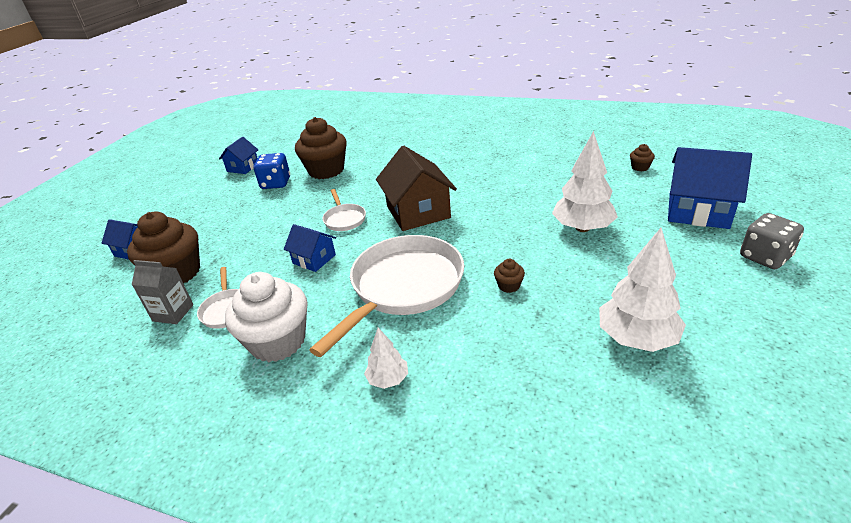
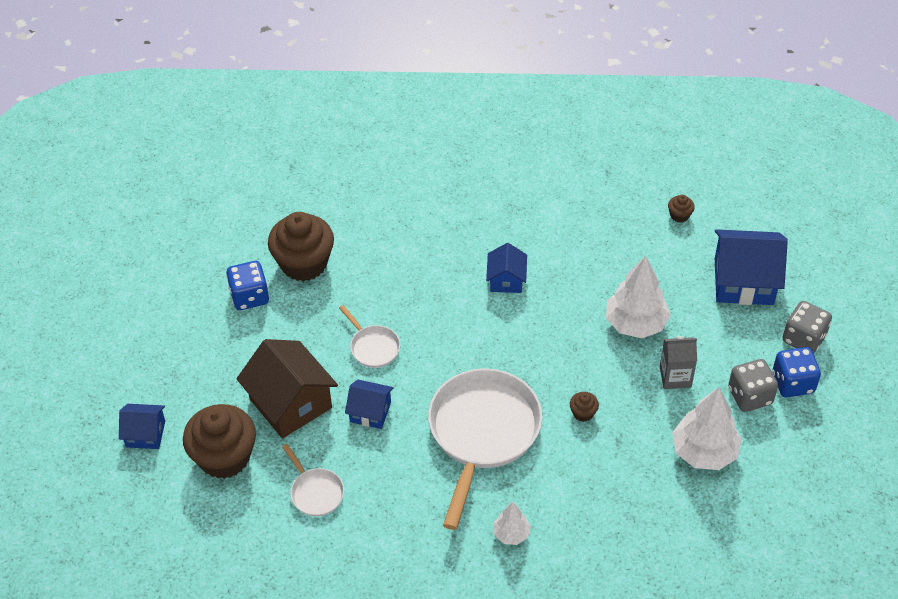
camera: 20 degrees left, 15 degrees up
grey carton [132,260,193,324] -> grey carton moved to [660,336,697,389]
blue house [219,137,258,174] -> blue house moved to [486,243,527,293]
white cupcake [225,272,308,362] -> none
brown house [376,145,457,231] -> brown house moved to [236,339,338,439]
none -> grey dice [728,359,778,412]
none -> blue dice [772,347,821,397]

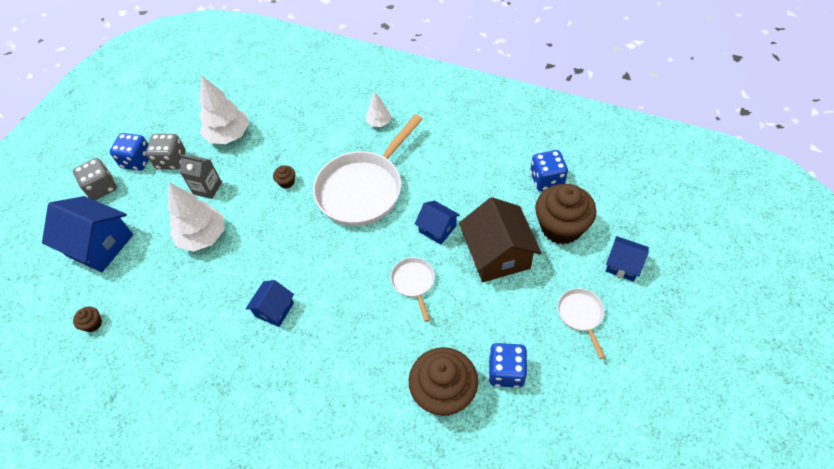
camera: 155 degrees left, 5 degrees up
white pan [282,444,344,517] -> white pan moved to [557,288,605,359]
none -> blue dice [530,150,568,191]

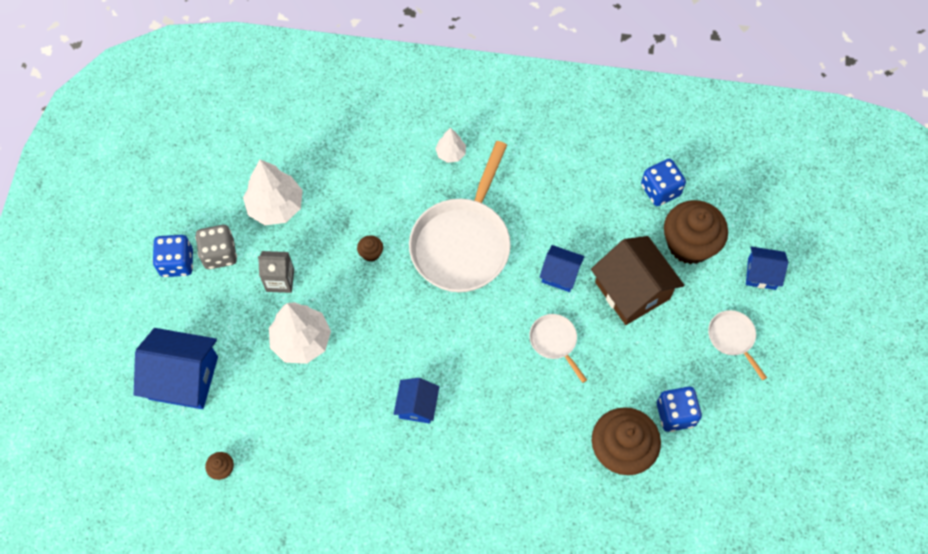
camera: 20 degrees left, 10 degrees up
grey dice [73,158,117,200] -> none

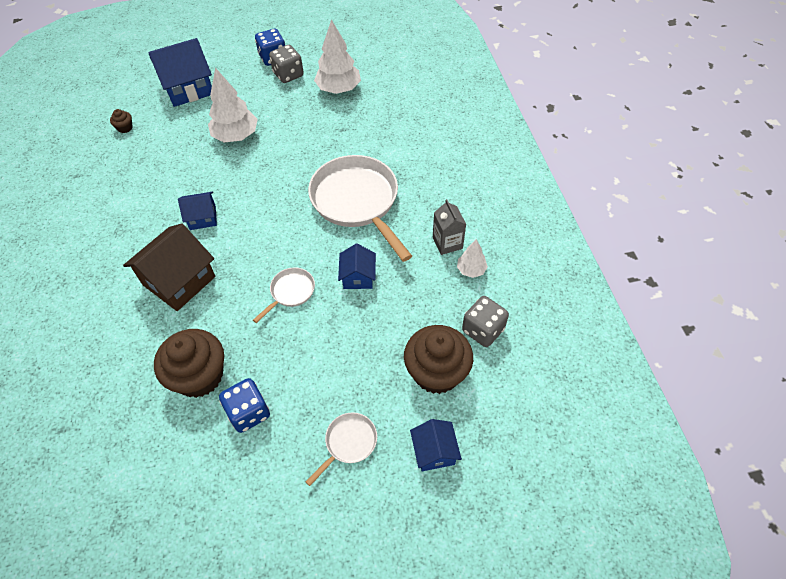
camera: 70 degrees right, 10 degrees down
blue house [134,328,218,409] -> blue house turned 75 degrees clockwise [148,38,212,107]
grey carton [258,251,294,293] -> grey carton moved to [433,199,466,255]
brown cupcake [357,235,383,261] -> none
white pan [409,141,511,292] -> white pan turned 60 degrees clockwise [308,155,412,262]
white tree [435,128,466,163] -> white tree moved to [457,239,488,278]
brown house [591,236,684,325] -> brown house moved to [123,223,215,311]
blue dice [641,159,686,206] -> grey dice [462,296,509,347]

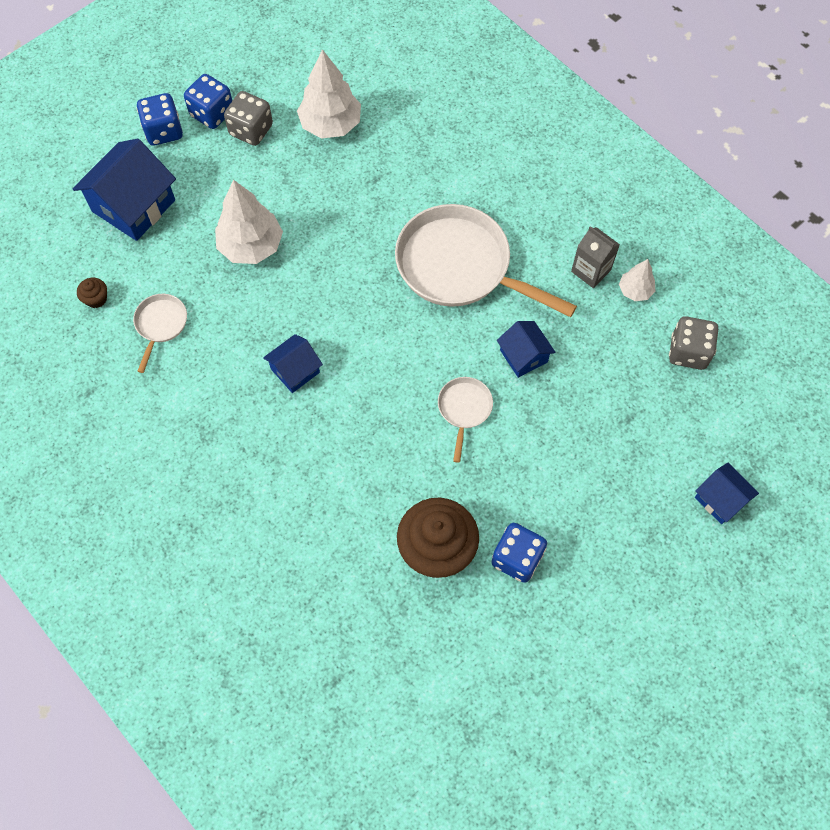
camera: 30 degrees left, 10 degrees up
brown house [123,223,215,311] -> none
white pan [306,412,377,486] -> white pan moved to [133,294,187,373]
brown cupcake [404,325,473,394] -> none
none -> blue dice [137,93,183,146]

